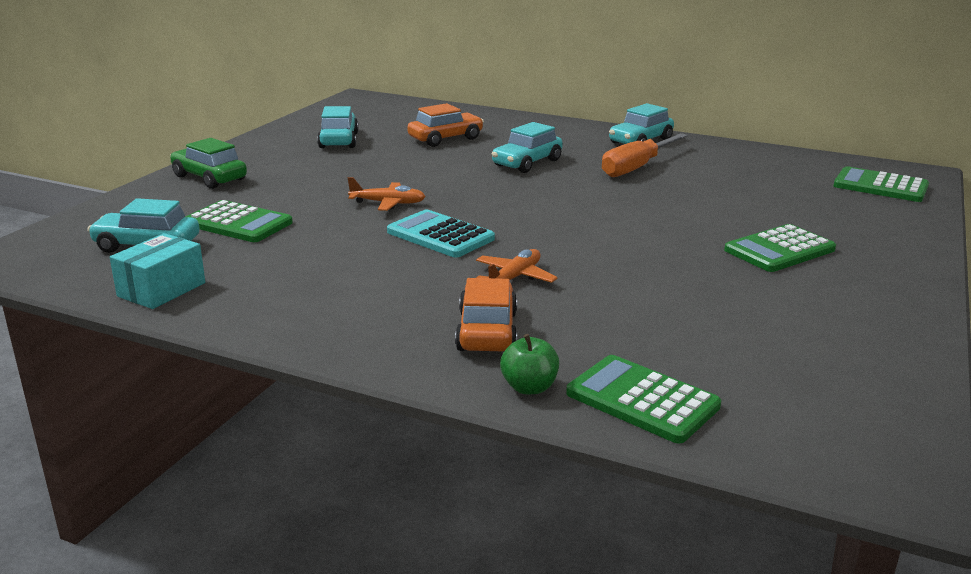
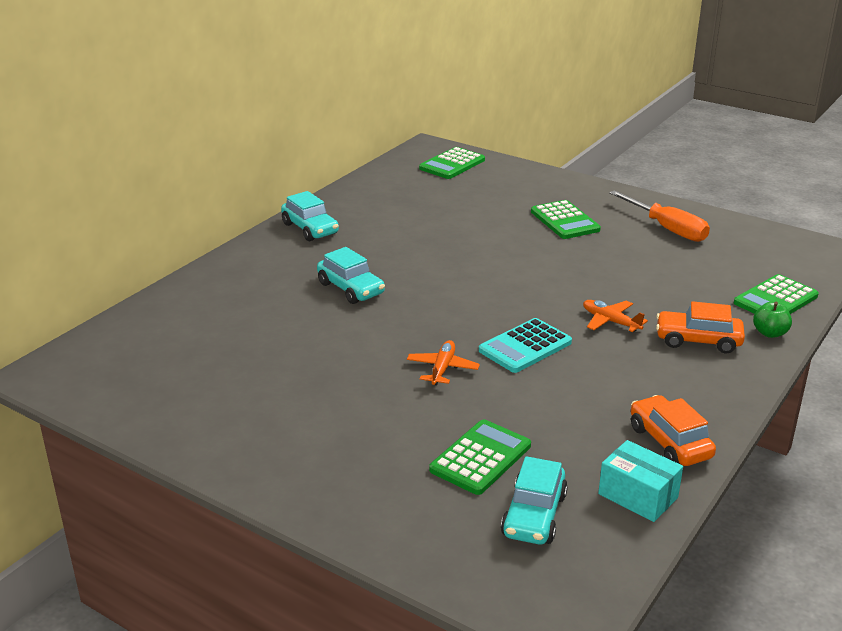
camera: 80 degrees left, 5 degrees up
green car [170,138,247,189] -> none
turquoise car [317,106,359,148] -> none
orange car [407,103,484,147] -> orange car moved to [631,395,716,466]
orange screwdriver [602,133,688,177] -> orange screwdriver moved to [609,190,710,242]

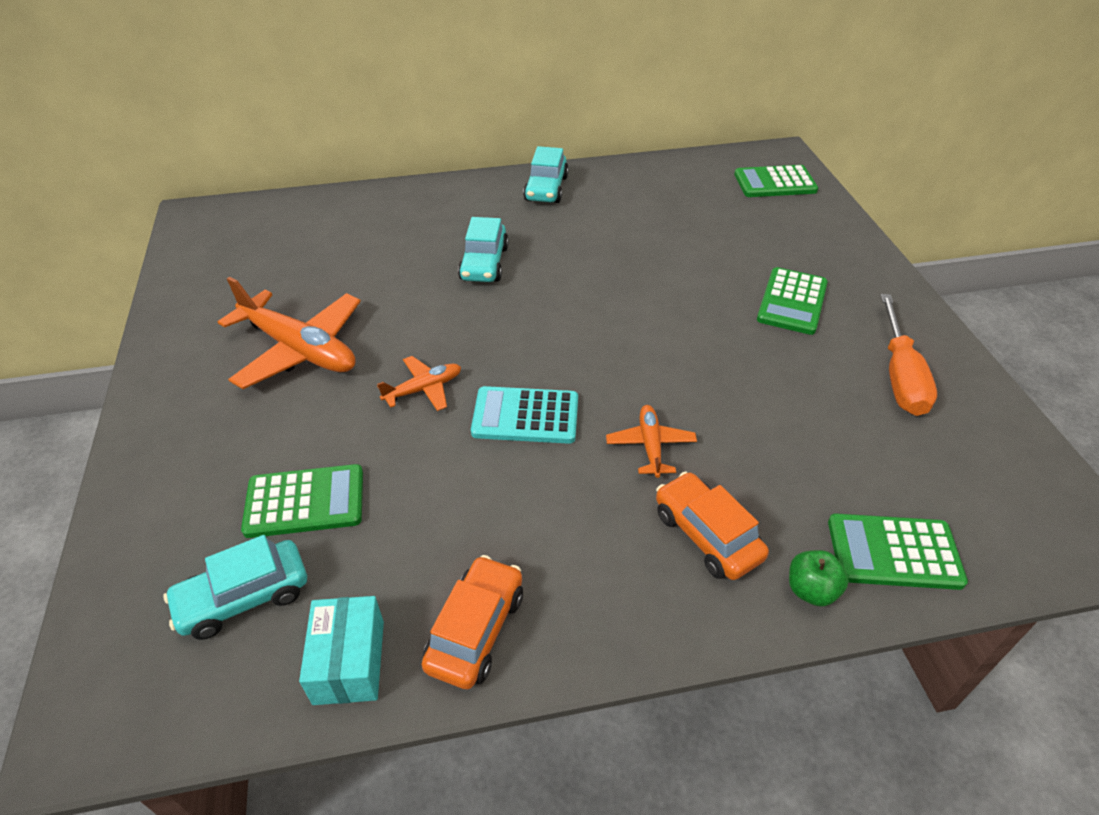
camera: 45 degrees right, 15 degrees up
none -> orange plane [218,277,361,389]

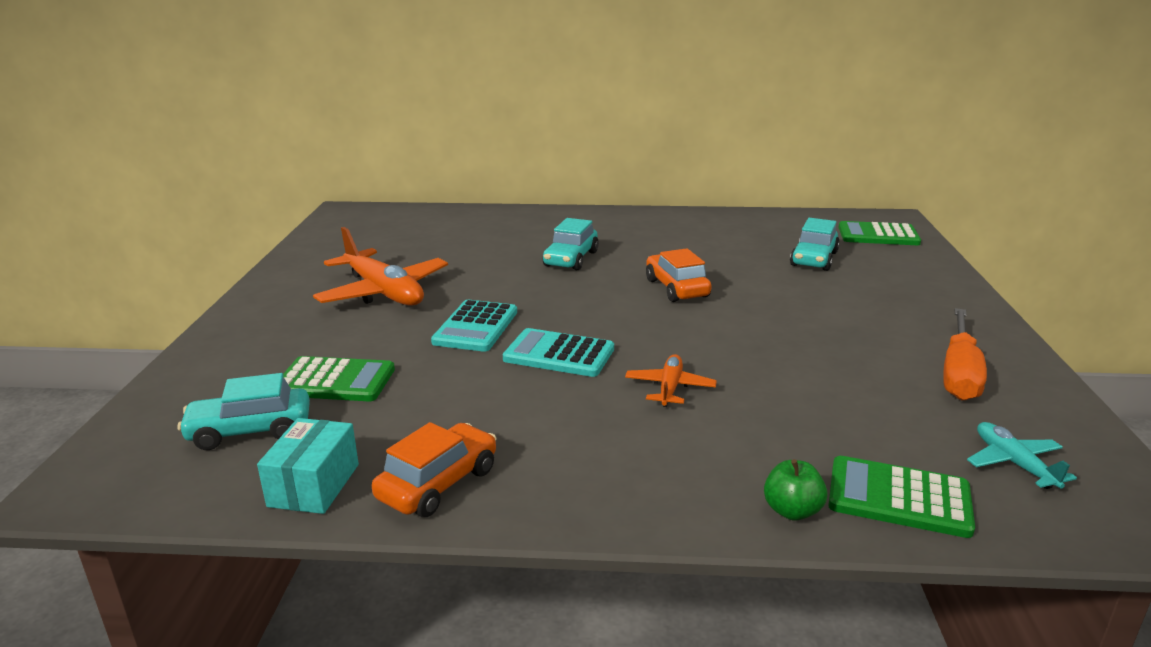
camera: 15 degrees right, 20 degrees down
orange plane [377,356,461,411] -> turquoise calculator [431,300,517,352]
turquoise car [523,146,569,203] -> turquoise car moved to [790,218,840,271]
orange car [656,471,769,580] -> orange car moved to [646,248,712,302]
green calculator [757,267,828,335] -> none
none -> turquoise plane [967,422,1077,489]

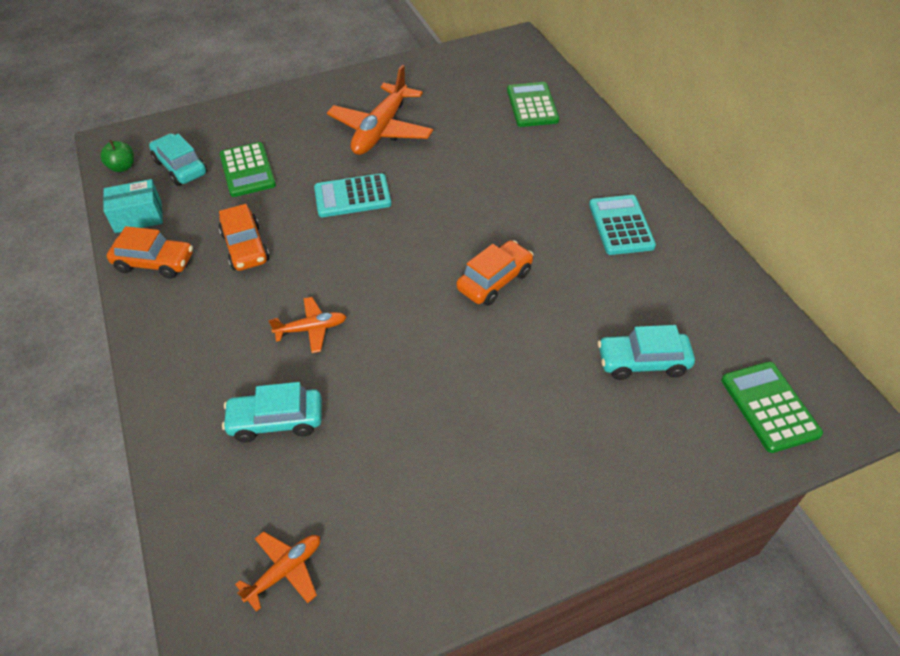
camera: 65 degrees right, 25 degrees up
turquoise calculator [503,328,614,377] -> turquoise calculator moved to [589,195,656,255]
turquoise car [543,218,599,270] -> turquoise car moved to [222,382,322,442]
green apple [764,459,827,520] -> green apple moved to [100,140,134,172]
green calculator [828,456,975,538] -> green calculator moved to [507,82,559,127]
orange screwdriver [943,308,987,401] -> none
turquoise plane [967,422,1077,489] -> orange plane [235,531,320,612]
none -> orange car [219,204,270,271]

